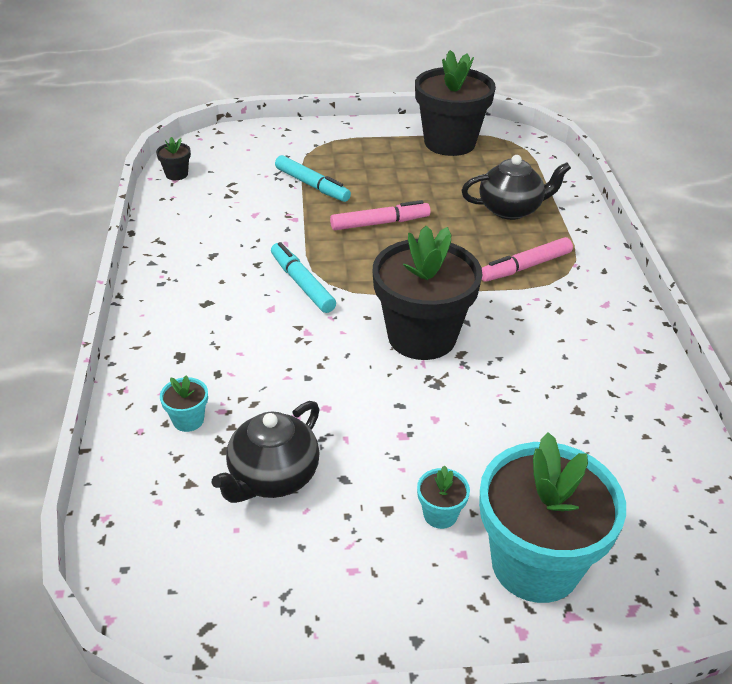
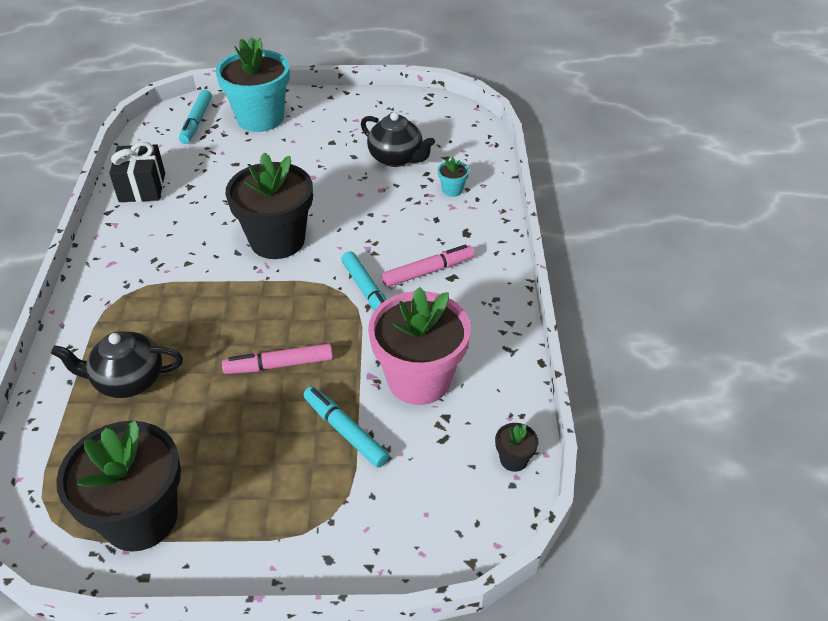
camera: 175 degrees left, 5 degrees up
black teapot [212,401,320,503] -> black teapot turned 90 degrees clockwise [361,112,435,167]
turquoise flower pot [417,465,470,529] -> none
pink marker [482,237,573,282] -> pink marker moved to [382,245,474,287]
none -> black gift [109,142,165,202]
none -> turquoise marker [179,90,212,144]
none -> pink flower pot [368,287,471,405]

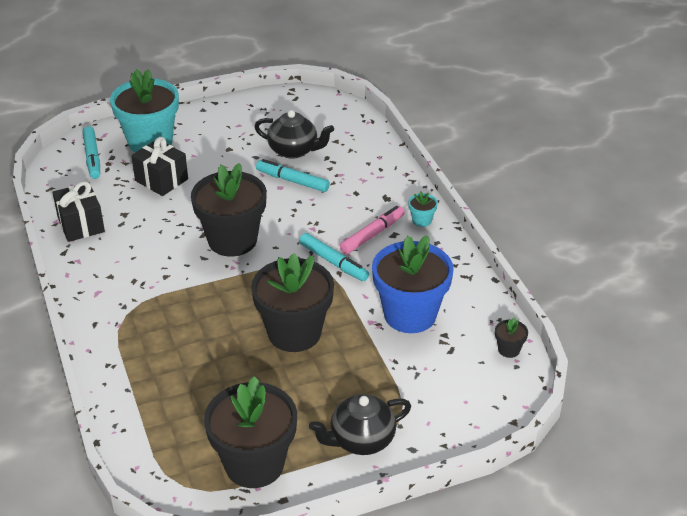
camera: 20 degrees left, 5 degrees down
black teapot [51,331,183,398] -> black teapot moved to [309,394,411,455]
pink marker [222,343,333,374] -> black flower pot [251,253,334,352]
turquoise marker [303,386,389,468] -> turquoise marker moved to [256,159,330,192]
pink flower pot [368,287,471,405] -> blue flower pot [372,235,454,333]
turquoise flower pot [438,157,469,197] -> turquoise flower pot moved to [408,191,438,227]
none -> black gift [131,137,188,196]

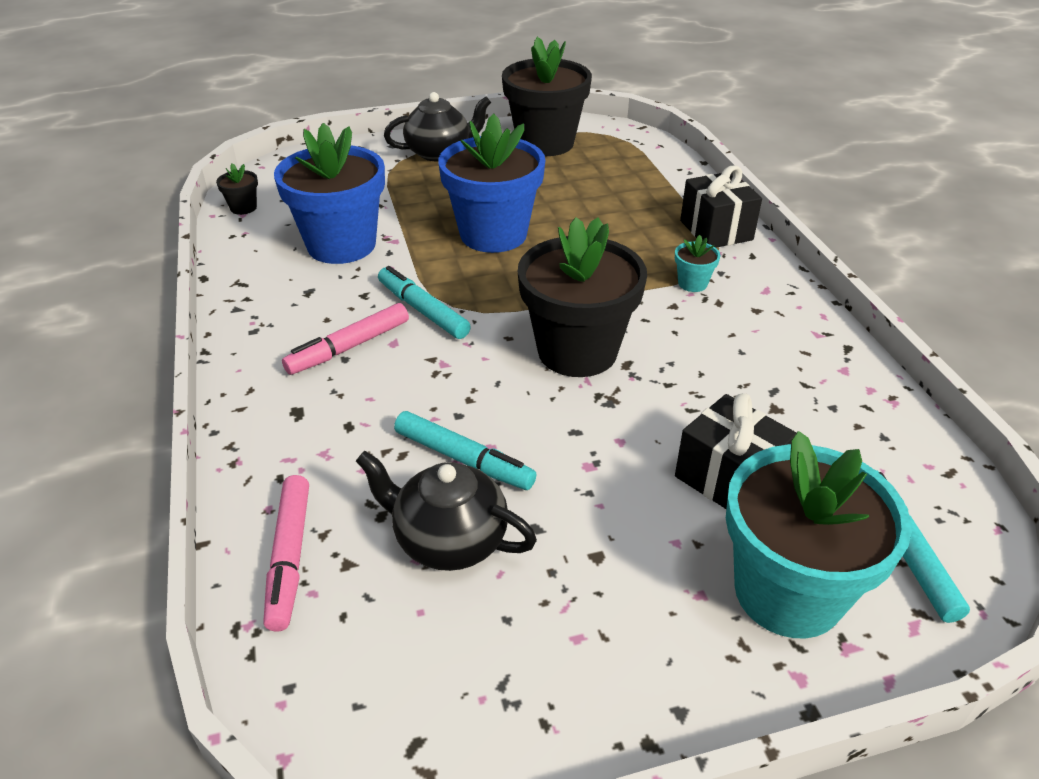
camera: 175 degrees left, 0 degrees up
black gift [52,181,105,242] -> black gift moved to [680,165,762,248]
black flower pot [251,253,334,352] -> blue flower pot [438,114,546,253]
turquoise flower pot [408,191,438,227] -> turquoise flower pot moved to [675,235,721,292]
none -> pink marker [263,475,309,632]

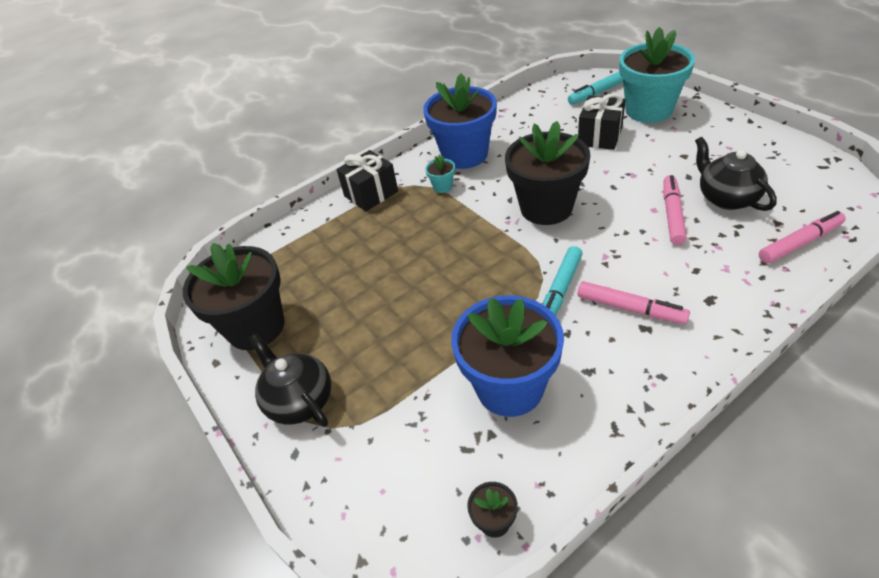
camera: 105 degrees left, 5 degrees up
black teapot [356,451,537,571] -> black teapot turned 150 degrees clockwise [695,137,777,211]
turquoise marker [394,411,537,490] -> pink marker [663,175,687,245]
blue flower pot [438,114,546,253] -> blue flower pot moved to [423,73,497,169]

